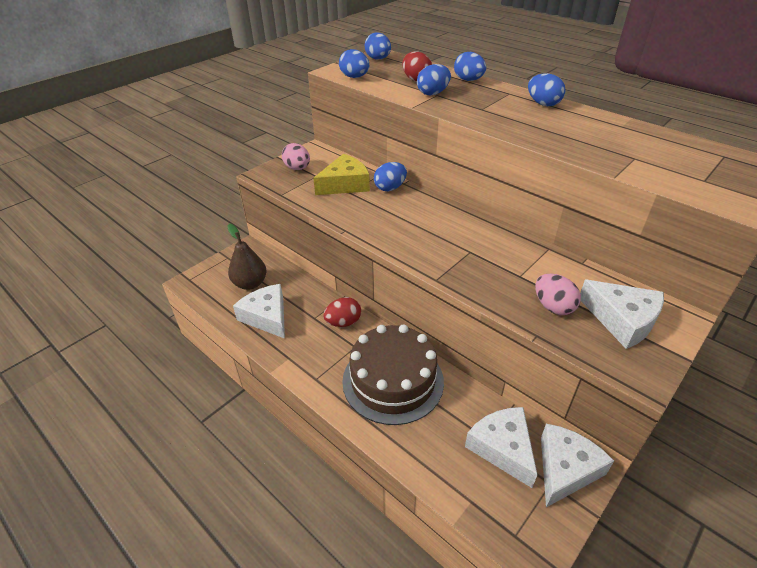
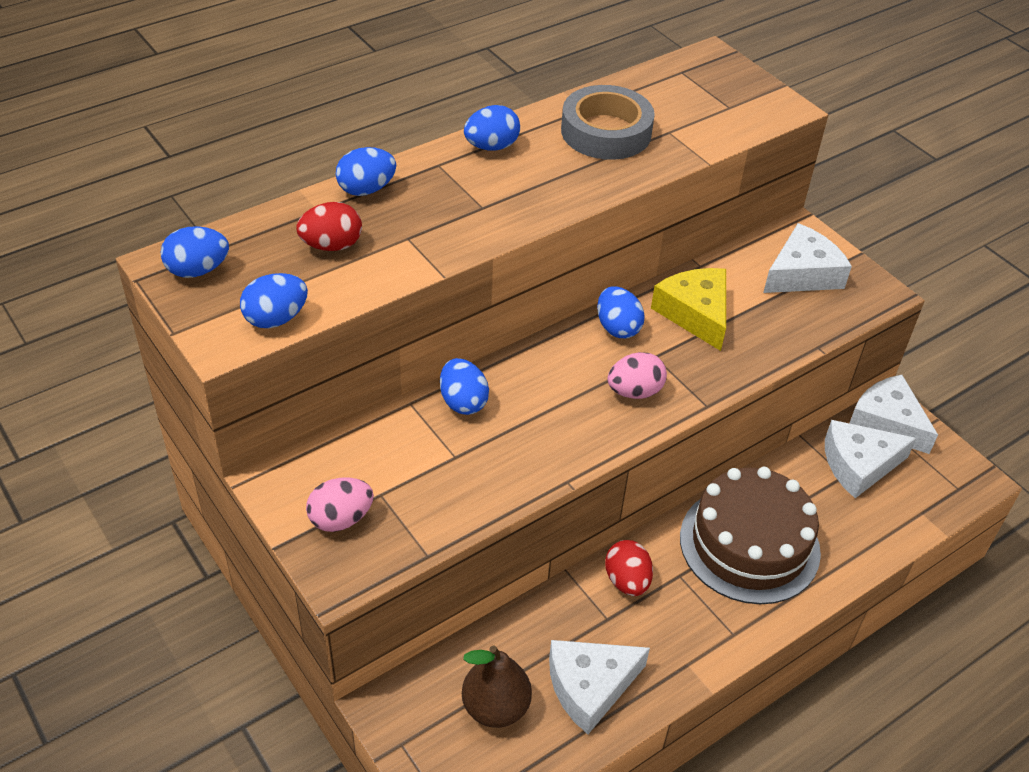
camera: 80 degrees left, 5 degrees up
yellow cheese [313,154,370,195] -> yellow cheese moved to [651,268,726,351]
blue egg [417,64,451,95] -> blue egg moved to [597,286,645,338]
pink egg [535,273,581,315] -> pink egg moved to [607,352,667,399]
none -> grey tape [561,85,655,160]

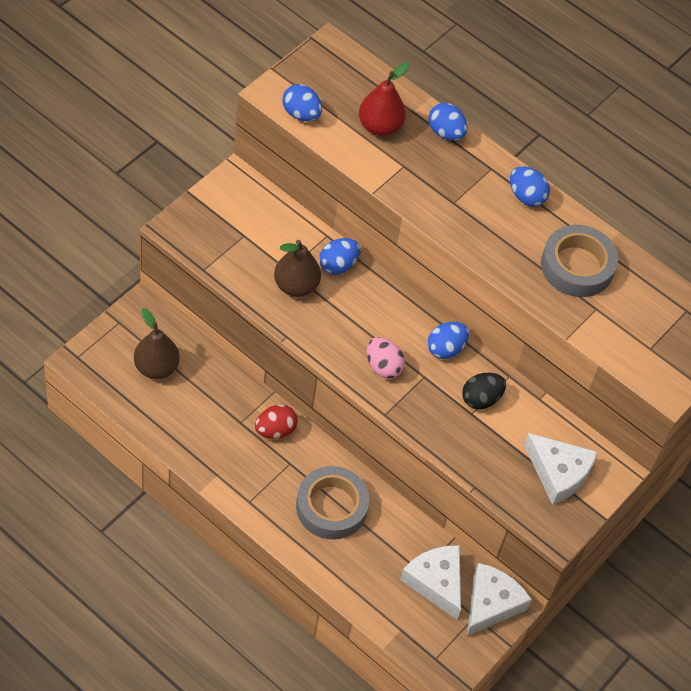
camera: 70 degrees right, 10 degrees up
blue egg [161,226,229,278] -> none
red egg [296,202,362,251] -> red pear [359,62,409,136]
pink egg [306,477,374,532] -> none
white cheese [549,640,650,734] -> none
yellow cheese [651,268,726,351] -> black egg [462,373,506,409]
brown cake [680,467,821,604] -> grey tape [296,466,369,540]
none -> brown pear [274,240,321,297]

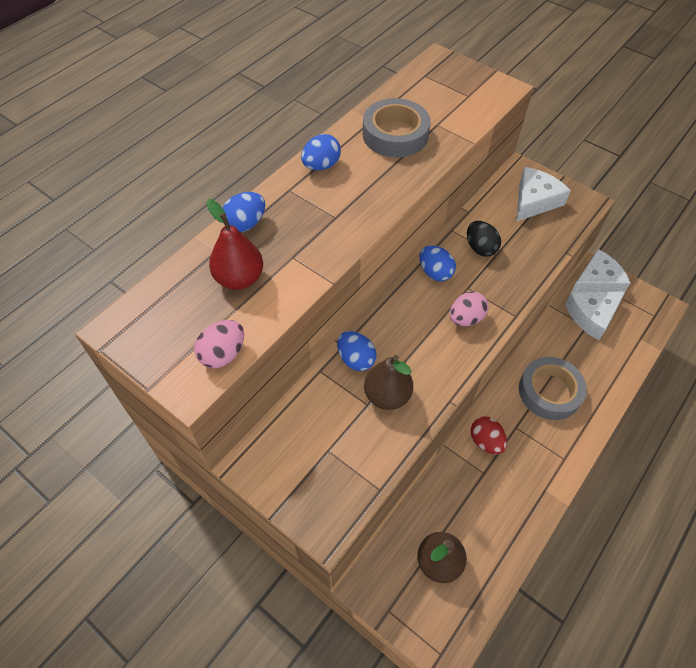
camera: 85 degrees left, 0 degrees up
blue egg [282,84,322,121] -> pink egg [194,320,244,368]
white cheese [467,563,532,636] -> white cheese turned 120 degrees clockwise [570,249,630,294]

